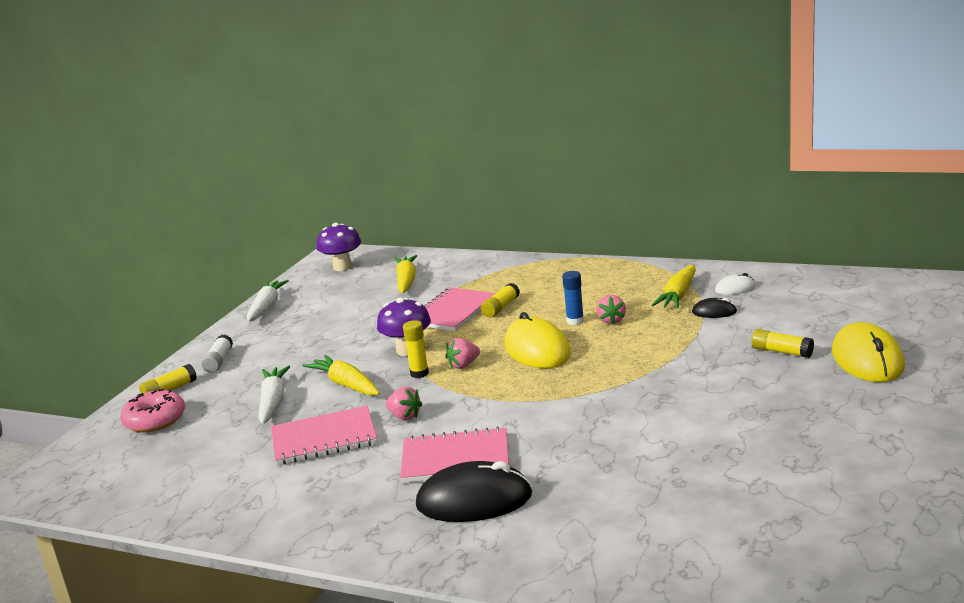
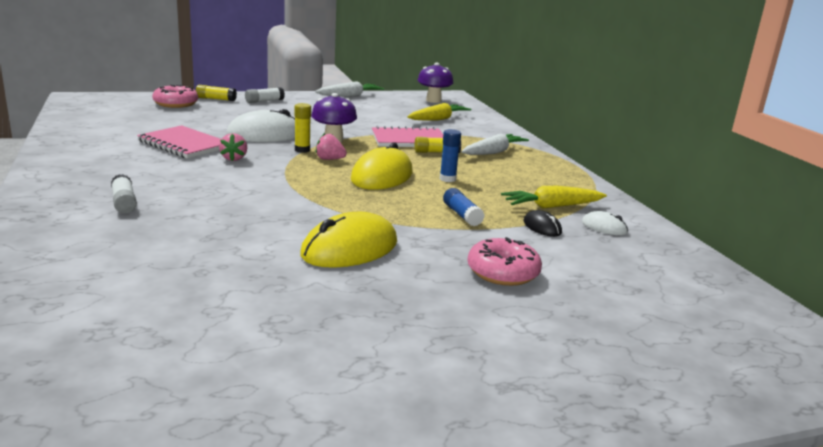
camera: 45 degrees right, 0 degrees up
white carrot [258,365,290,424] -> white carrot moved to [461,134,529,155]
yellow carrot [303,355,380,395] -> white mouse [226,109,295,142]
pink notebook [400,426,509,483] -> none
black mouse [416,461,532,522] -> white glue stick [111,174,137,213]
pink strawberry [596,295,626,324] -> none
yellow glue stick [752,329,814,358] -> pink donut [468,237,542,286]
yellow mouse [832,322,905,382] -> yellow mouse moved to [300,212,397,268]
none -> blue glue stick [443,188,485,226]

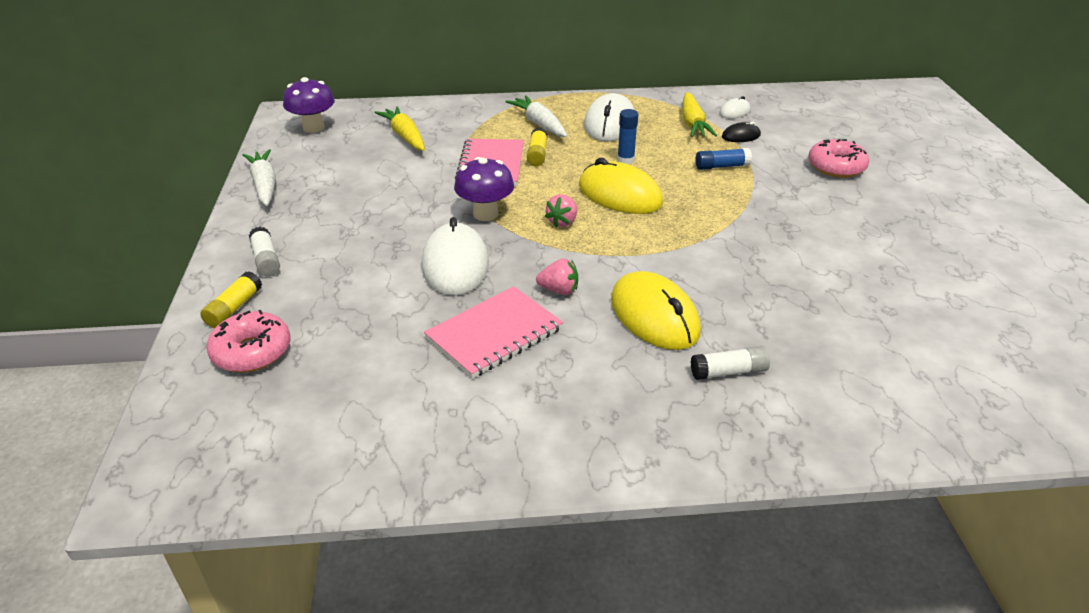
camera: 75 degrees left, 15 degrees up
yellow glue stick [294,103,311,153] -> none
yellow mouse [300,212,397,268] -> yellow mouse moved to [611,271,701,350]
none -> white mouse [584,93,635,141]

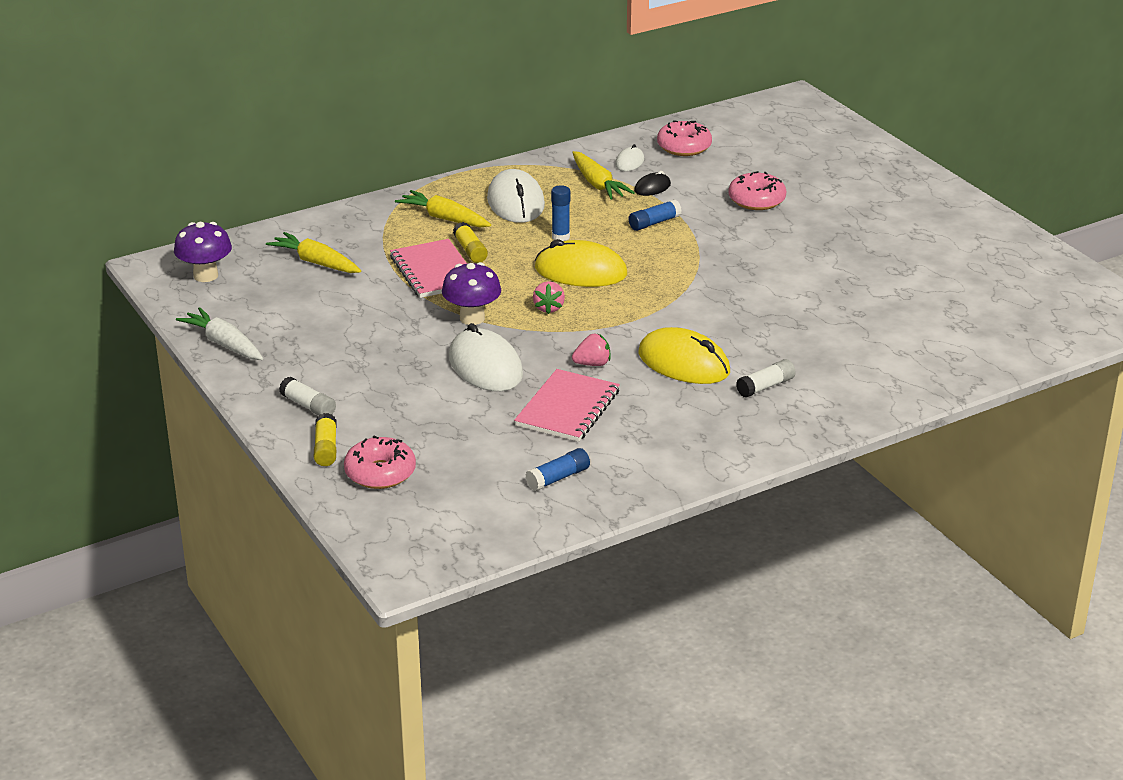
camera: 25 degrees left, 5 degrees down
white carrot [505,96,567,137] -> yellow carrot [395,190,491,227]
none -> blue glue stick [525,448,590,491]
none -> pink donut [657,120,712,156]

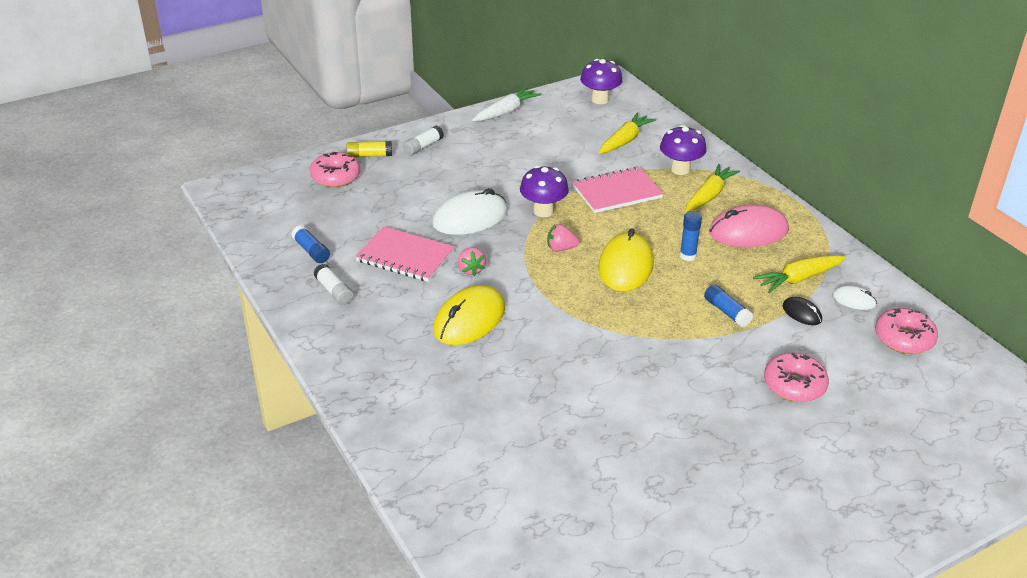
camera: 90 degrees right, 5 degrees up
yellow glue stick [453,222,488,263] -> none
white mouse [487,169,545,223] -> pink mouse [709,205,789,247]
white glue stick [736,359,795,398] -> white glue stick moved to [314,264,353,305]
none -> purple mushroom [660,125,706,175]

